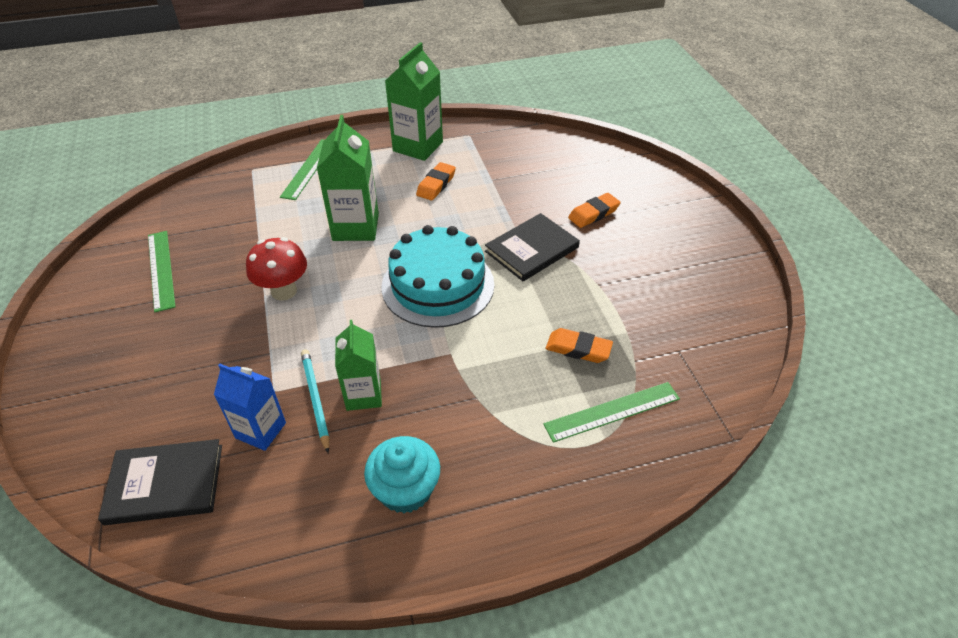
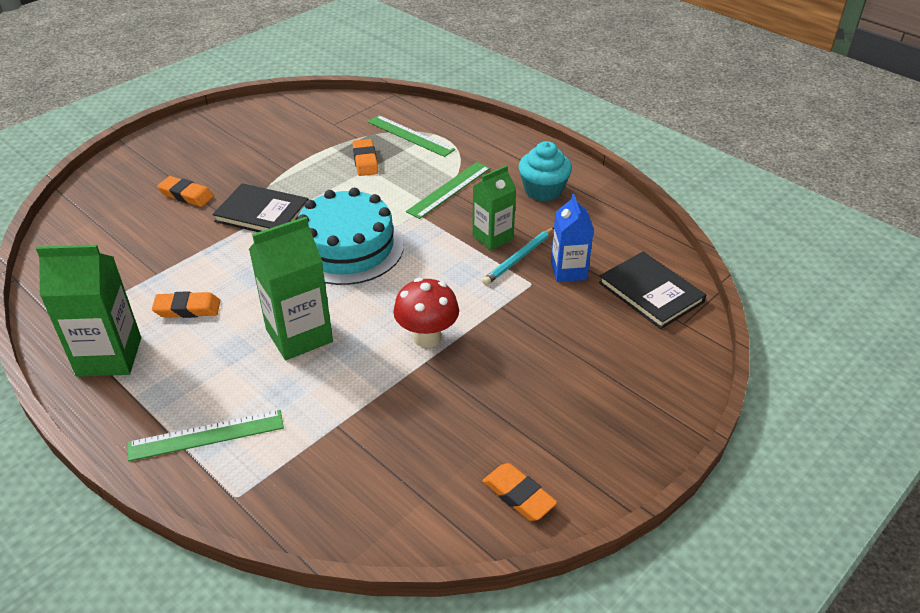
camera: 120 degrees left, 5 degrees down
green ruler [148,231,176,312] -> green ruler moved to [406,162,490,219]
none -> orange eraser [483,463,557,521]

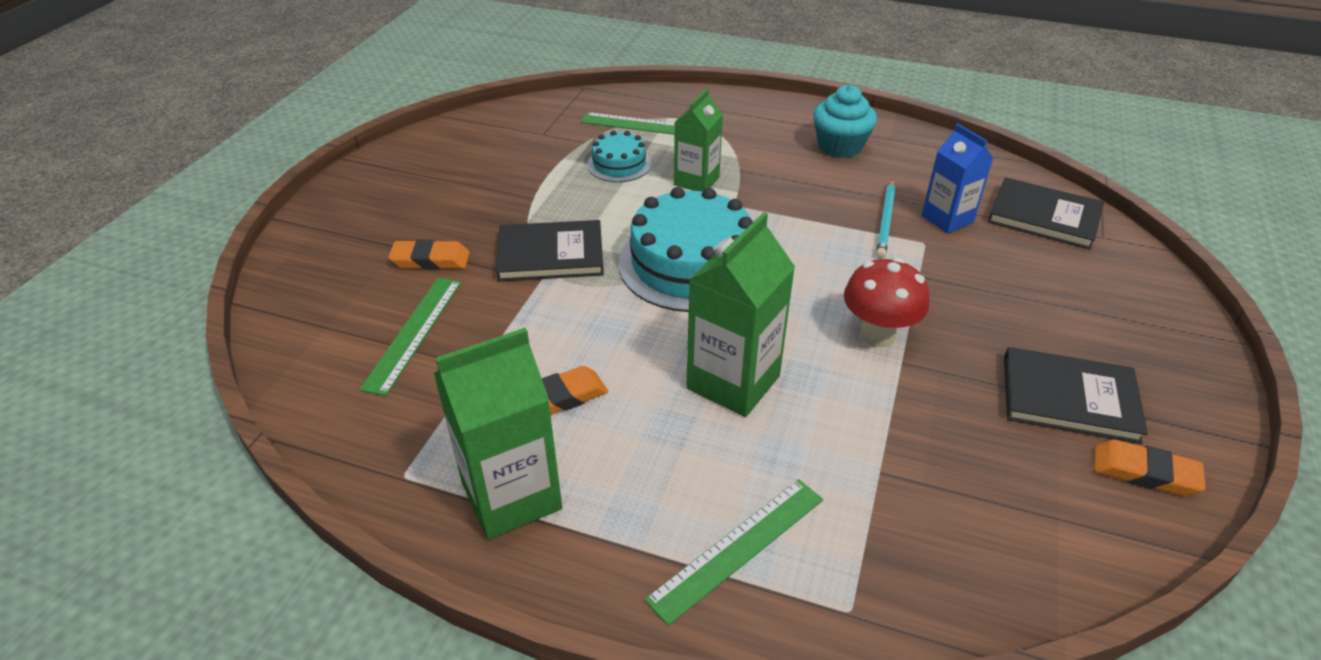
camera: 25 degrees left, 0 degrees up
orange eraser [352,139,378,176] -> turquoise cake [587,131,651,182]
green ruler [406,162,490,219] -> green ruler moved to [359,277,462,396]
green carton [472,165,516,250] -> green carton moved to [674,89,723,191]
none -> black book [1004,347,1148,444]

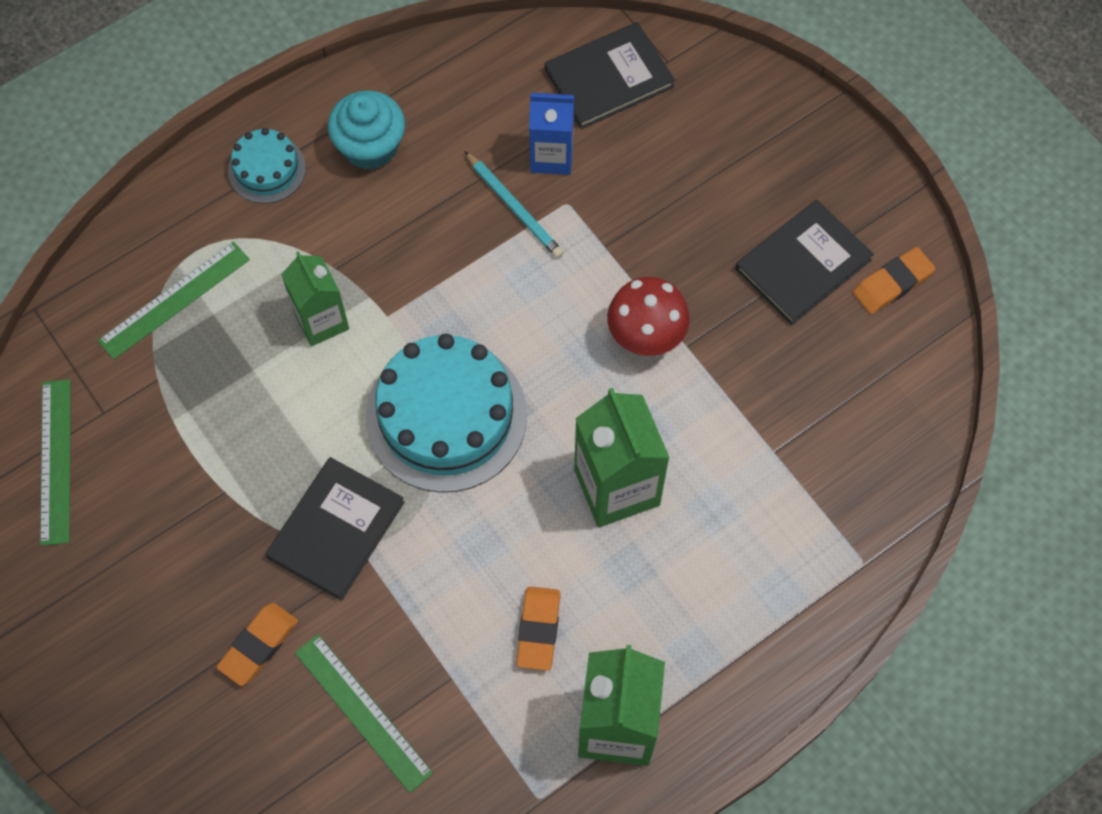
camera: 55 degrees left, 25 degrees up
turquoise cake [587,131,651,182] -> turquoise cake moved to [228,128,306,204]
green ruler [644,479,823,626] -> green ruler moved to [40,379,71,546]

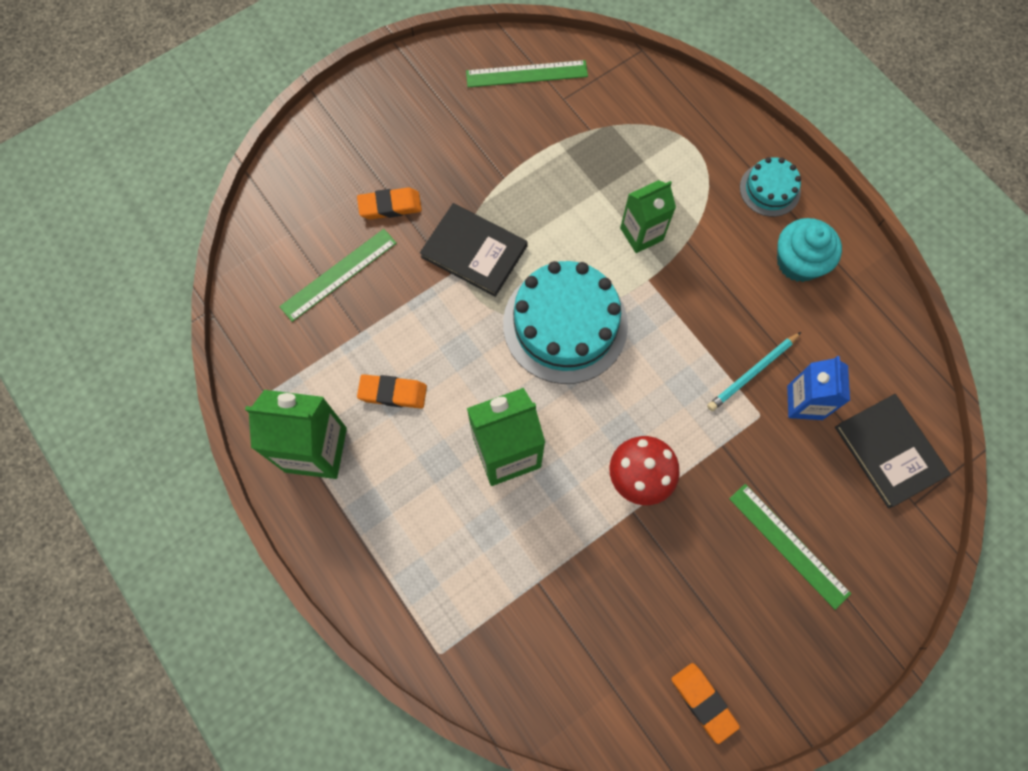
camera: 90 degrees right, 5 degrees up
green ruler [98,241,250,360] -> green ruler moved to [729,484,851,610]
orange eraser [216,603,298,686] -> orange eraser turned 45 degrees counterclockwise [357,188,422,219]
black book [735,200,874,325] -> none

